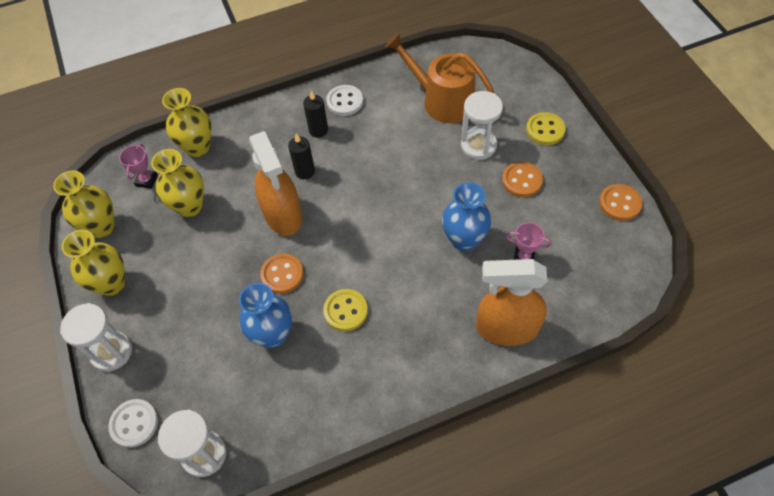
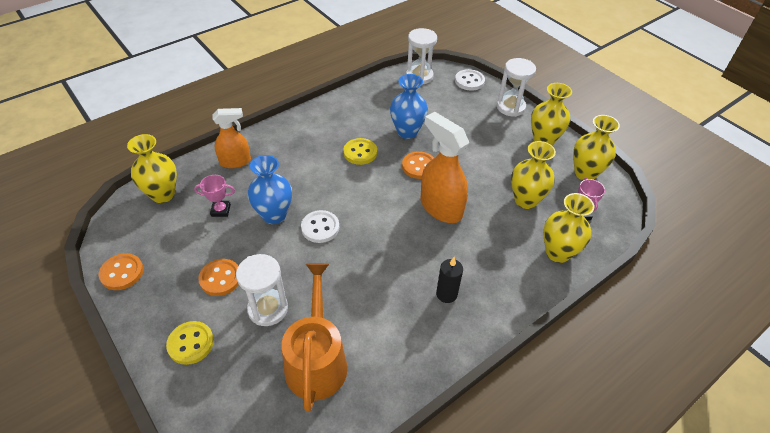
camera: 160 degrees right, 10 degrees down
black candle [288,134,315,179] -> none
white button [326,85,363,116] -> white button moved to [301,210,339,243]
orange watering can [385,33,494,123] -> orange watering can turned 105 degrees counterclockwise [281,263,347,412]
orange spray bottle [476,259,547,346] -> orange spray bottle [212,108,251,168], size x0.65
none -> yellow vase [127,134,177,203]

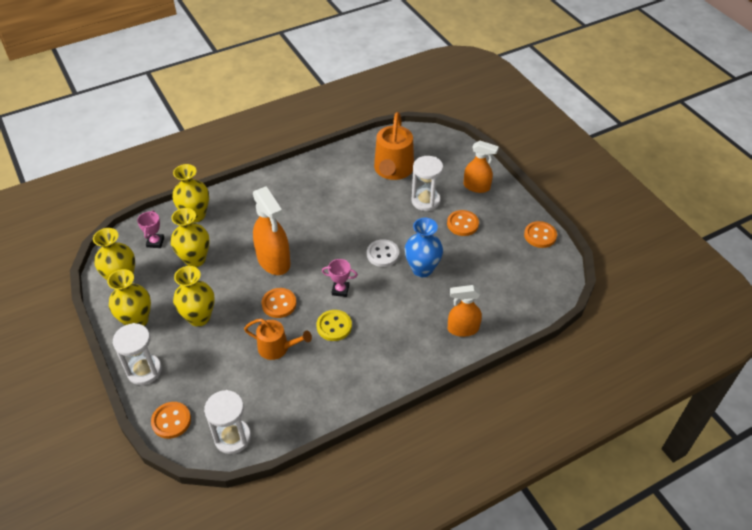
camera: 170 degrees left, 0 degrees up
yellow vase [127,134,177,203] -> yellow vase moved to [173,266,215,327]
yellow button [166,321,214,365] -> orange spray bottle [464,141,499,193]
pink trophy [194,175,235,217] -> pink trophy moved to [322,259,358,297]
blue vase [390,74,428,139] -> orange watering can [244,319,312,360]
black candle [436,257,463,303] -> none
white button [455,69,485,91] -> orange button [151,402,191,439]

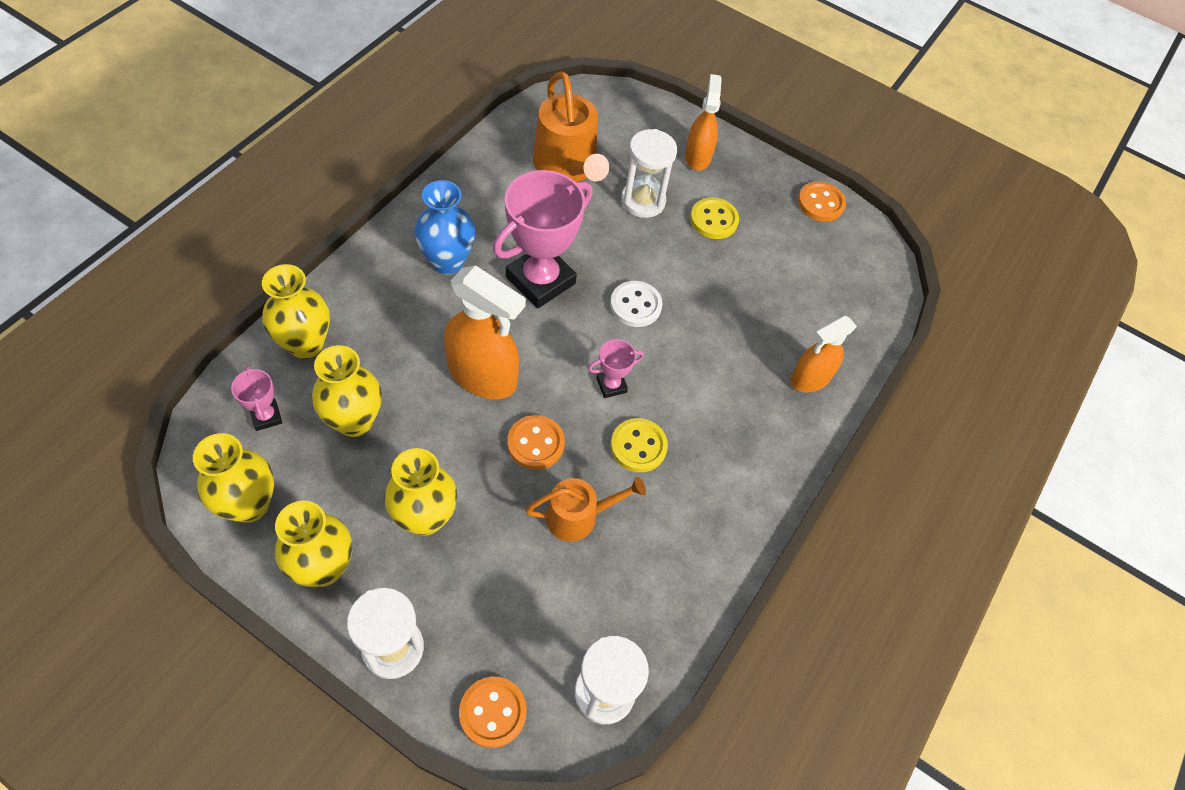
camera: 35 degrees left, 10 degrees up
blue vase [405,218,443,277] -> blue vase moved to [414,180,475,274]
orange button [447,210,479,236] -> yellow button [690,197,739,239]
orange spray bottle [464,141,499,193] -> orange spray bottle turned 75 degrees counterclockwise [685,74,722,171]
none -> pink trophy [493,170,593,308]

